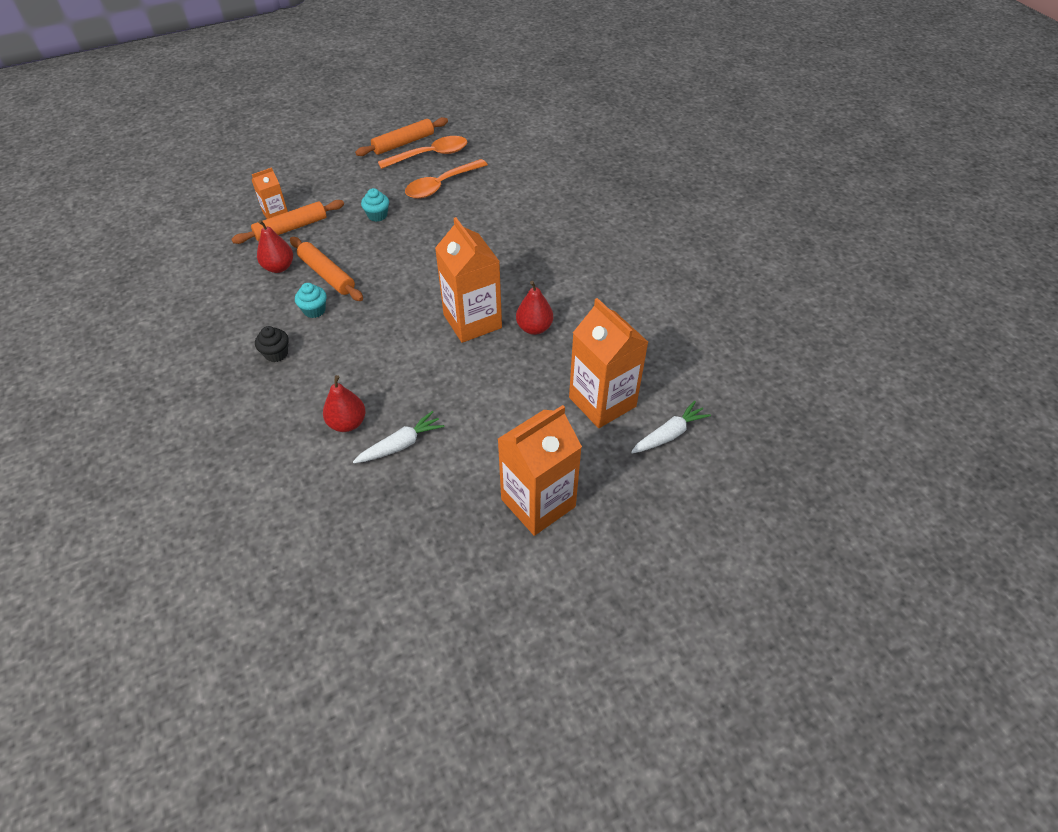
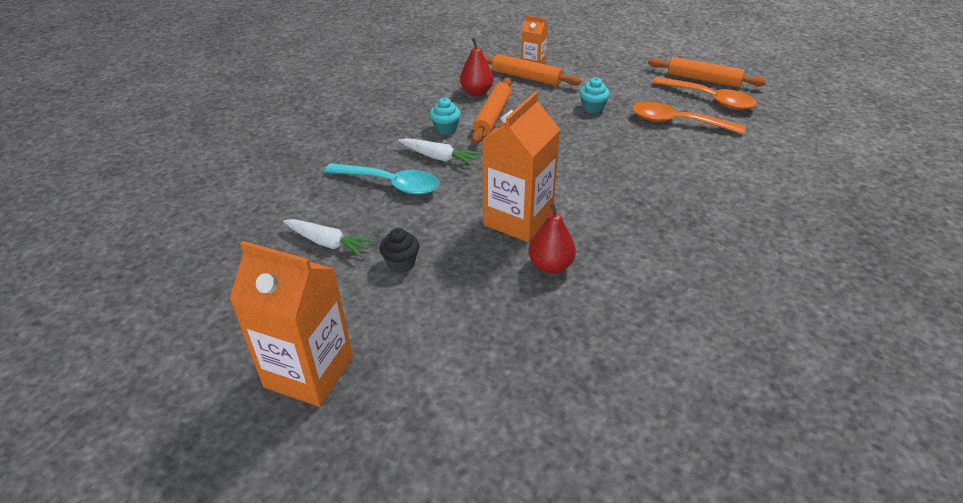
camera: 60 degrees right, 10 degrees down
black cupcake [255,326,289,362] -> black cupcake moved to [379,228,419,273]
red pear [323,375,366,432] -> none
orange carton [569,298,648,428] -> none
white carrot [631,401,711,453] -> white carrot moved to [398,138,481,166]
none -> turquoise spoon [324,163,440,195]

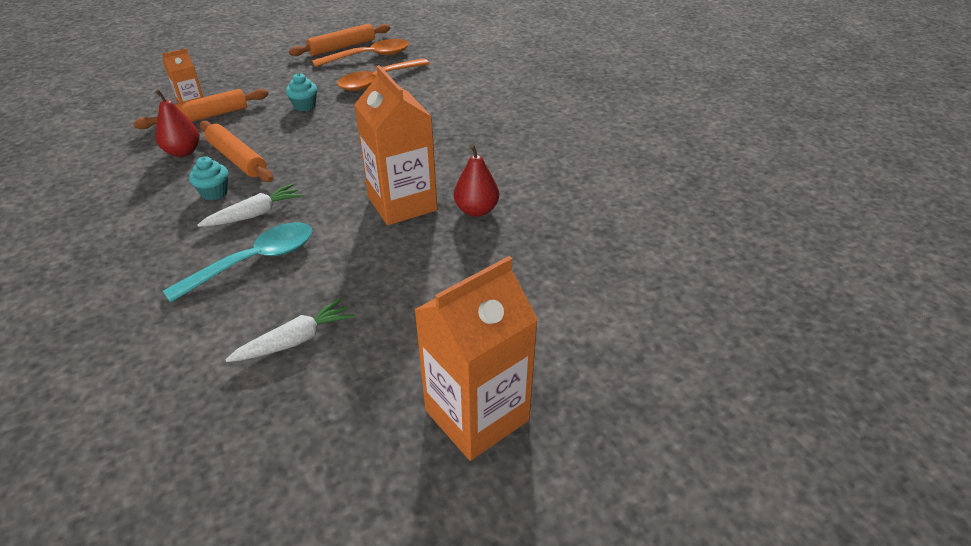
camera: 60 degrees left, 0 degrees up
black cupcake [379,228,419,273] -> none

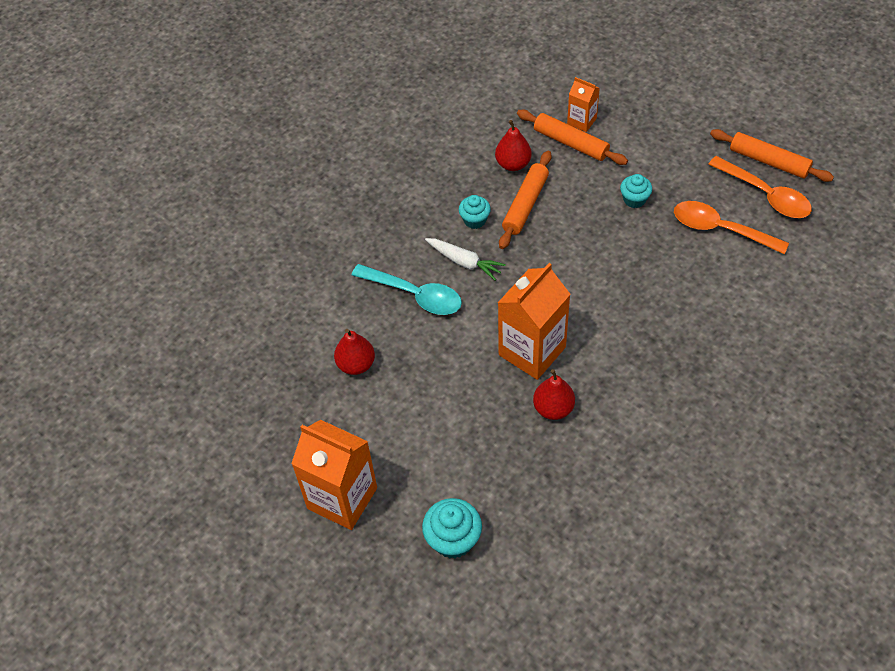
camera: 70 degrees right, 15 degrees up
white carrot [225,298,355,362] -> red pear [334,329,375,375]
none -> turquoise cupcake [422,498,482,558]

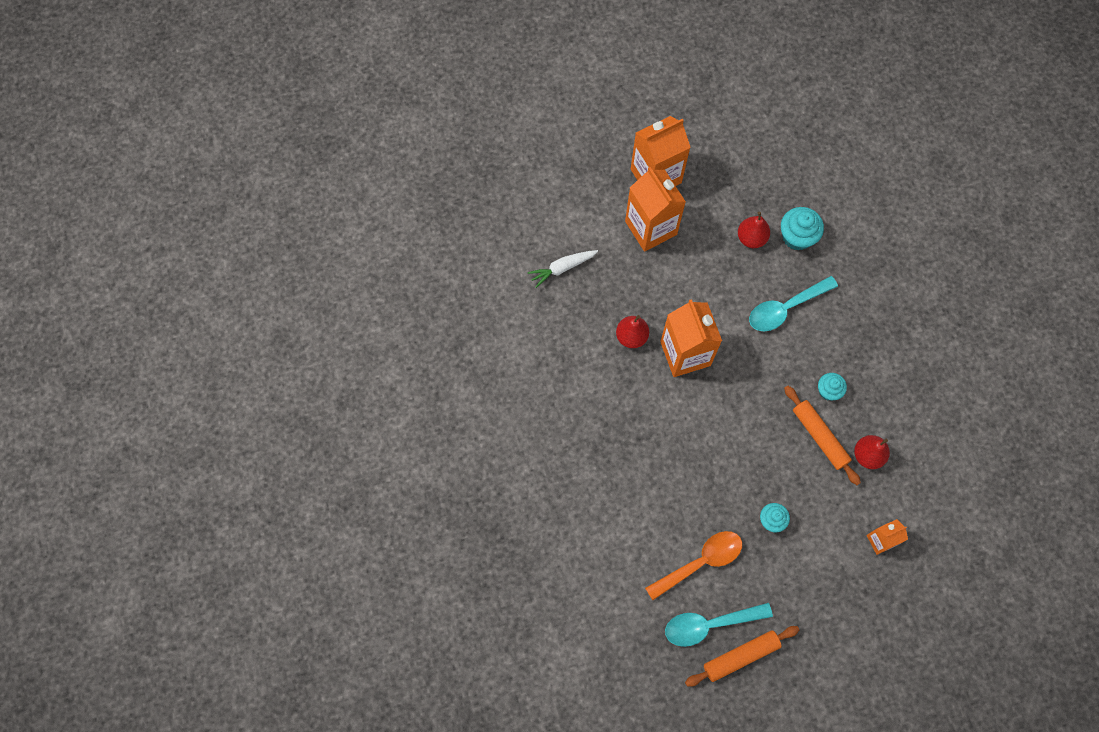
camera: 120 degrees right, 15 degrees up
turquoise cupcake [422,498,482,558] -> turquoise cupcake moved to [781,207,824,251]
white carrot [425,238,506,281] -> white carrot moved to [528,250,598,288]
orange rolling pin [517,110,628,165] -> none
orange spoon [708,156,812,218] -> turquoise spoon [665,603,773,647]
none -> orange carton [625,167,686,252]

